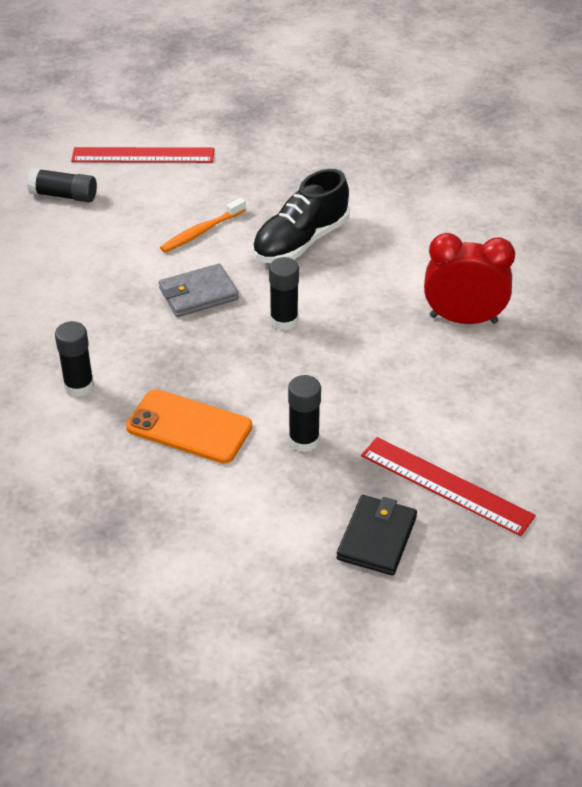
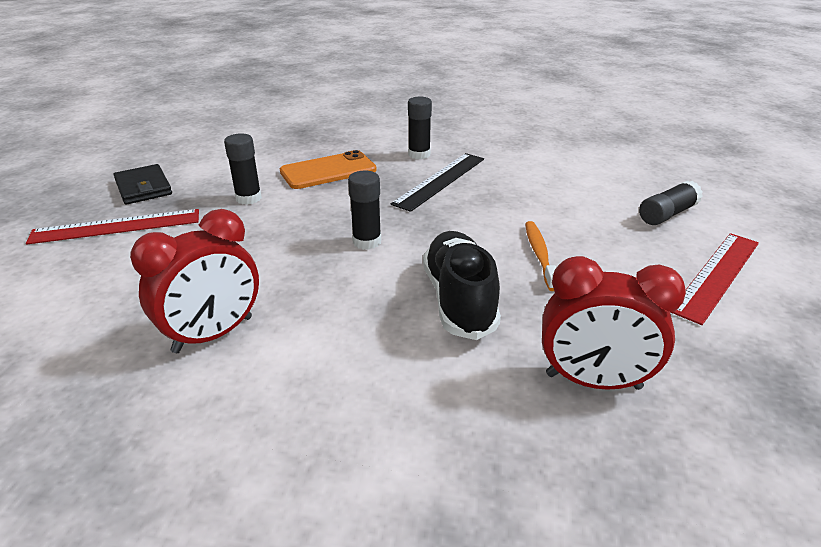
camera: 130 degrees right, 10 degrees down
grey wallet [159,264,239,317] -> none
none -> black ruler [391,153,484,212]
none -> red clock [542,256,686,390]

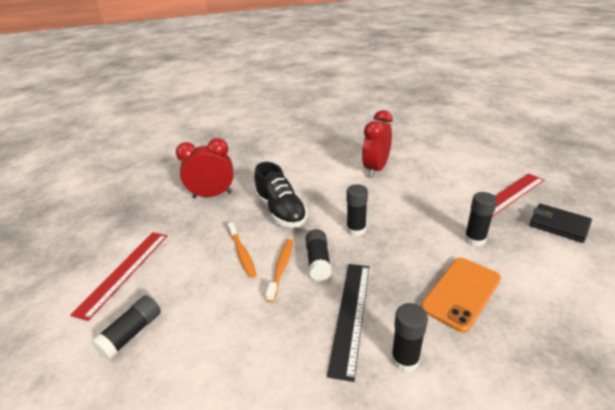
camera: 160 degrees right, 0 degrees up
none -> orange toothbrush [266,239,293,302]
none -> black glue stick [305,229,332,281]

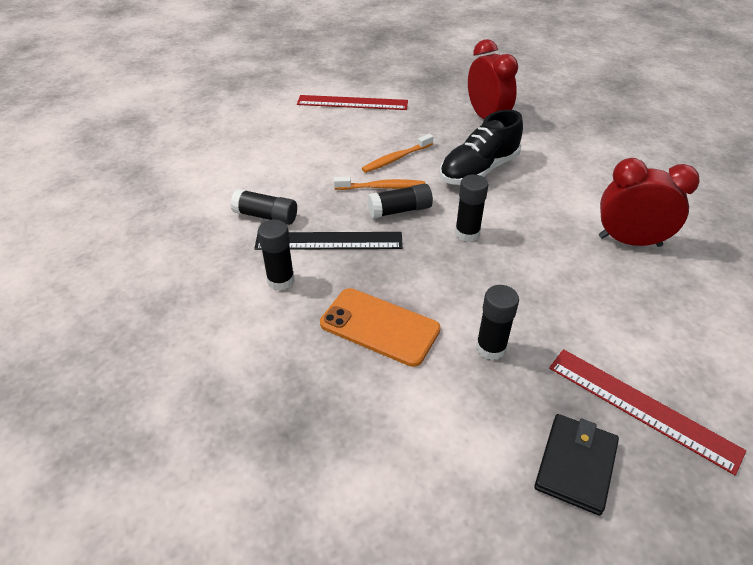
camera: 75 degrees right, 10 degrees up
black glue stick [90,295,161,360] -> black glue stick moved to [231,189,297,225]

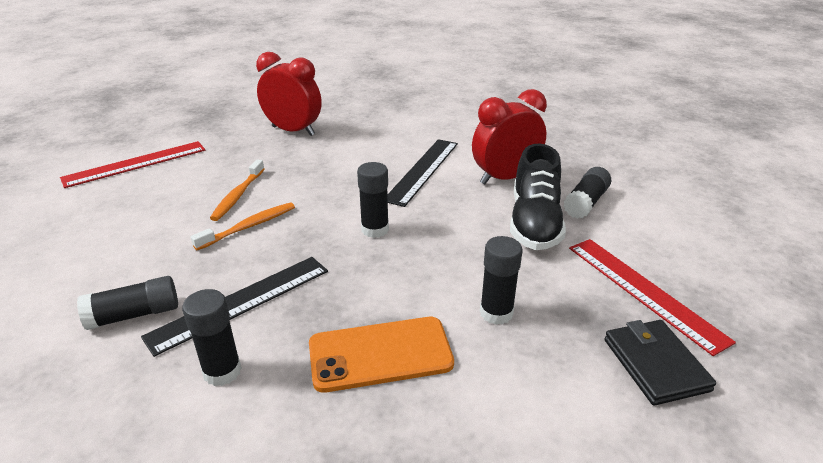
camera: 40 degrees left, 10 degrees down
black glue stick [367,184,433,218] -> black glue stick moved to [563,167,611,219]
black shoe [440,110,523,185] -> black shoe moved to [510,144,566,250]
red ruler [549,349,746,475] -> red ruler turned 60 degrees clockwise [569,239,736,356]
none -> black ruler [387,139,458,207]

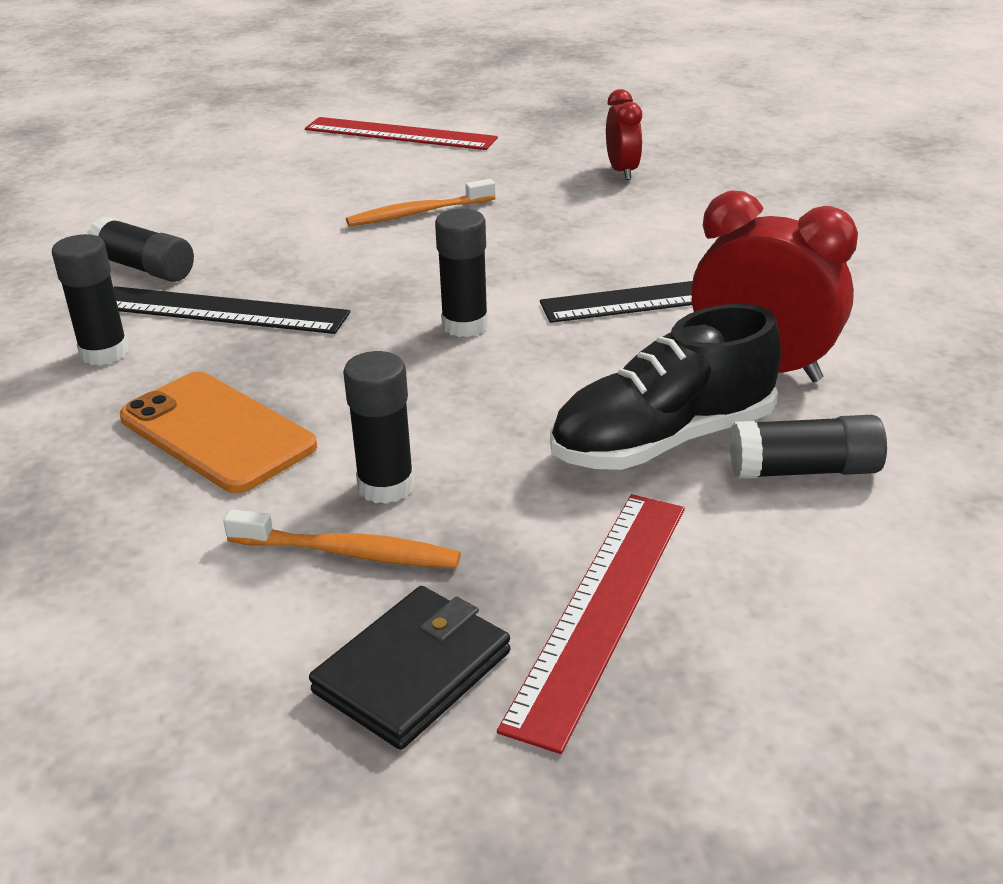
camera: 55 degrees right, 0 degrees up
orange toothbrush [191,202,295,250] -> orange toothbrush moved to [223,509,461,568]
red clock [256,52,322,136] -> red clock [606,89,642,180], size x0.57

